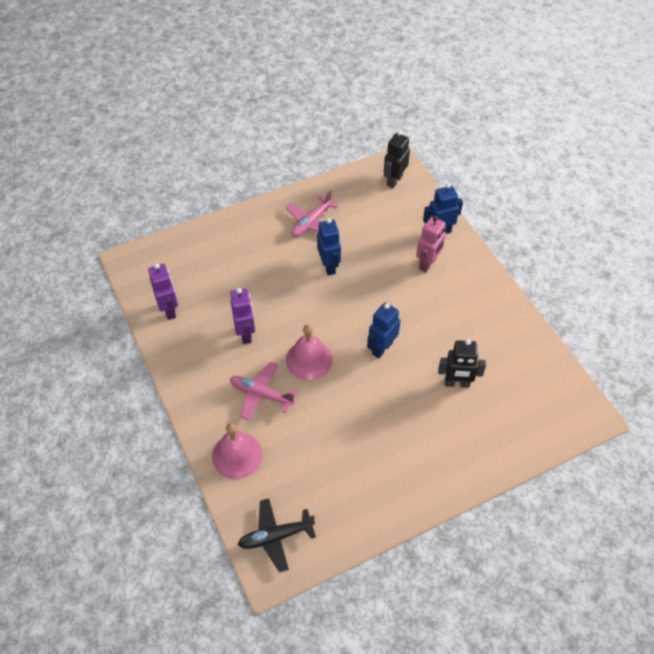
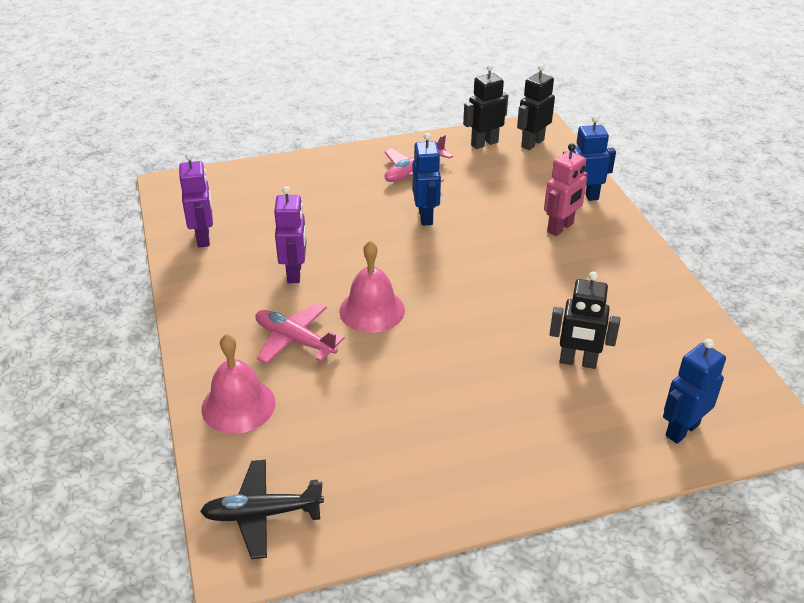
camera: 10 degrees right, 15 degrees down
blue robot [367,302,401,358] -> blue robot moved to [663,339,726,444]
none -> black robot [463,64,508,149]

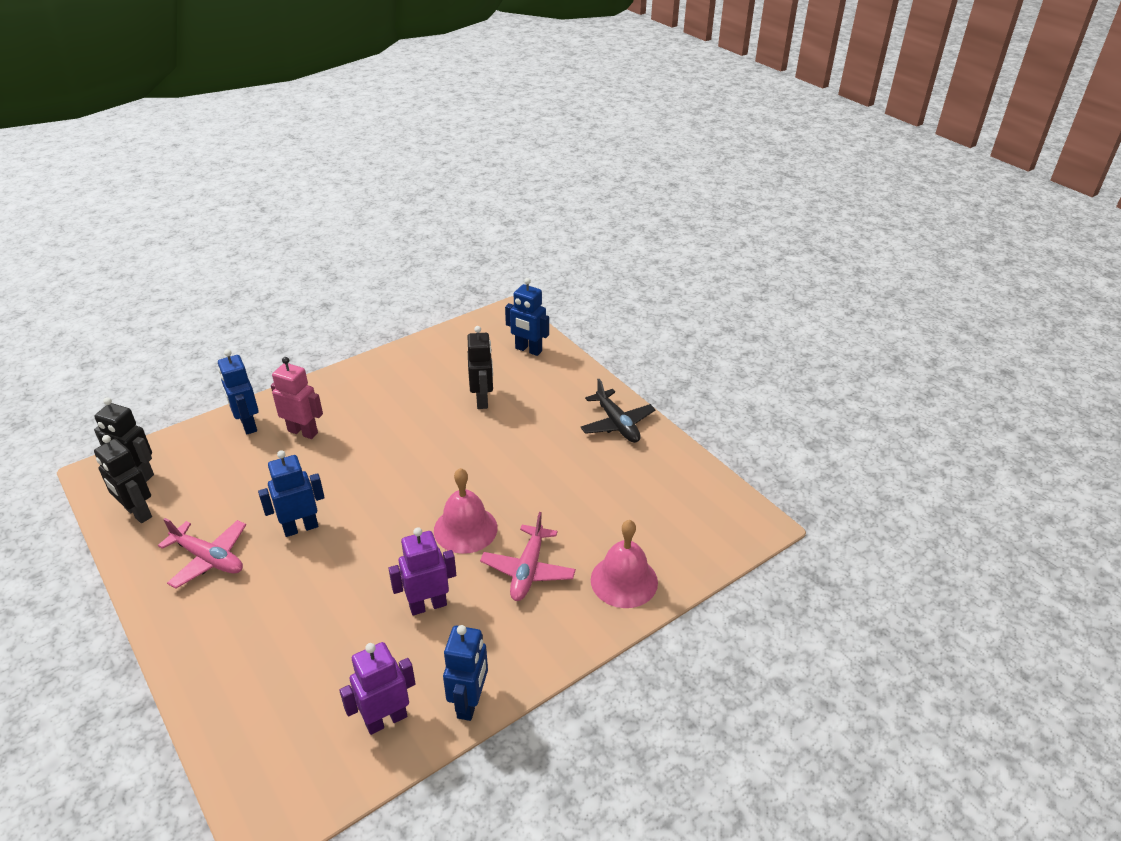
camera: 110 degrees left, 0 degrees up
black plane [200,460,324,559] -> black plane moved to [581,379,656,443]
none -> blue robot [443,625,488,721]

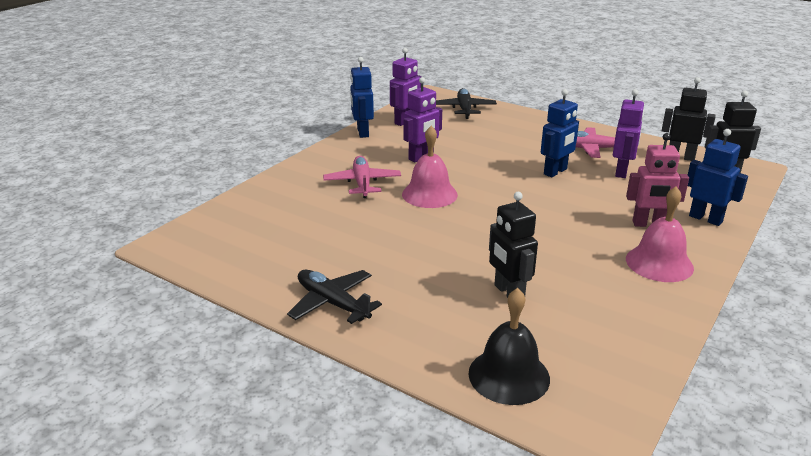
camera: 160 degrees right, 10 degrees down
blue robot [505,278,549,356] -> black bell [468,288,550,405]
pink bell [591,520,658,608] -> pink bell moved to [626,187,694,282]
none -> black plane [436,88,497,119]
none -> purple robot [613,89,645,178]

